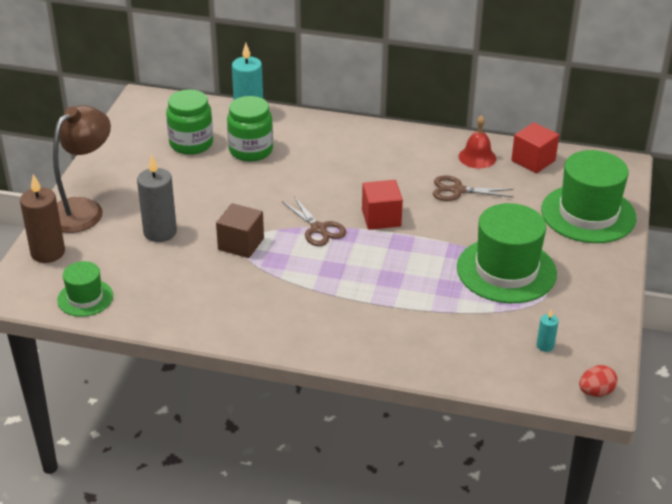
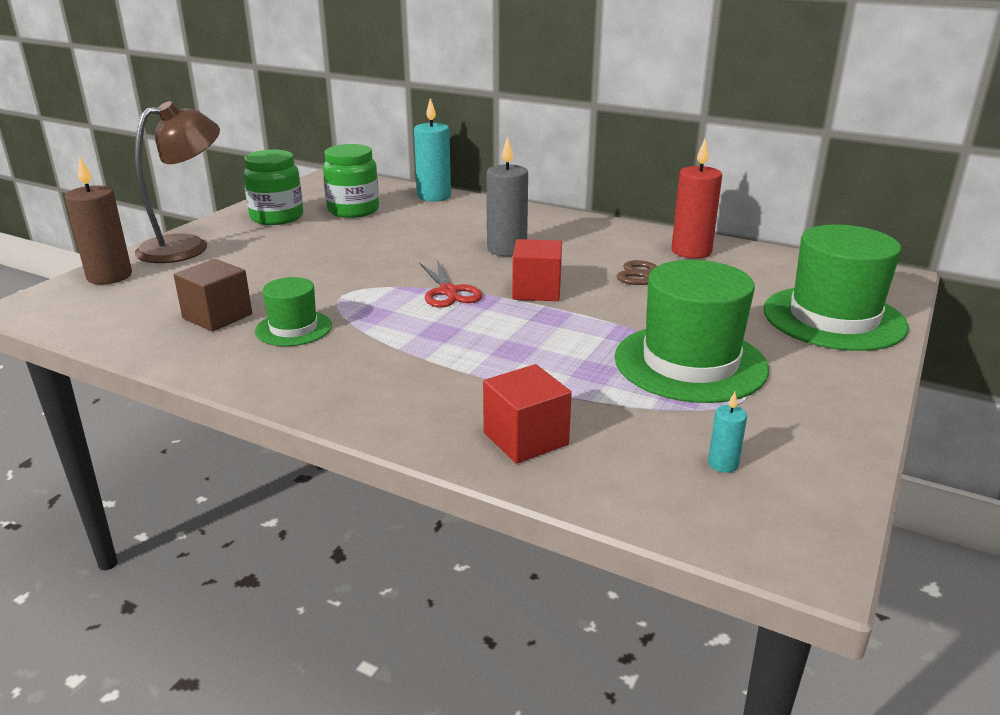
camera: 15 degrees right, 10 degrees down
green hat [57,261,113,317] -> green hat moved to [255,277,332,346]
grey candle [137,155,177,242] -> grey candle moved to [487,136,528,257]
brown cube [216,203,264,258] -> brown cube moved to [174,259,252,332]
green jar [227,96,273,162] -> green jar moved to [243,150,303,225]
brown scissors [282,196,346,246] -> red scissors [420,260,482,308]
red bell [459,115,496,168] -> red candle [671,139,722,259]
red cube [511,122,559,173] -> red cube moved to [483,364,572,464]
red egg [579,365,617,397] -> none

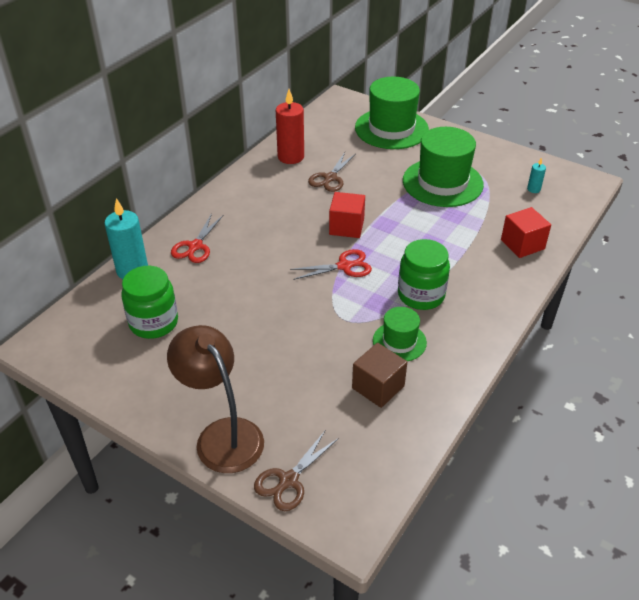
camera: 85 degrees left, 15 degrees up
brown candle [65,157,132,284] -> brown scissors [254,431,339,511]
green jar [243,150,303,225] -> green jar moved to [398,239,450,310]
grey candle [487,136,528,257] -> none
none -> red scissors [171,213,224,263]

